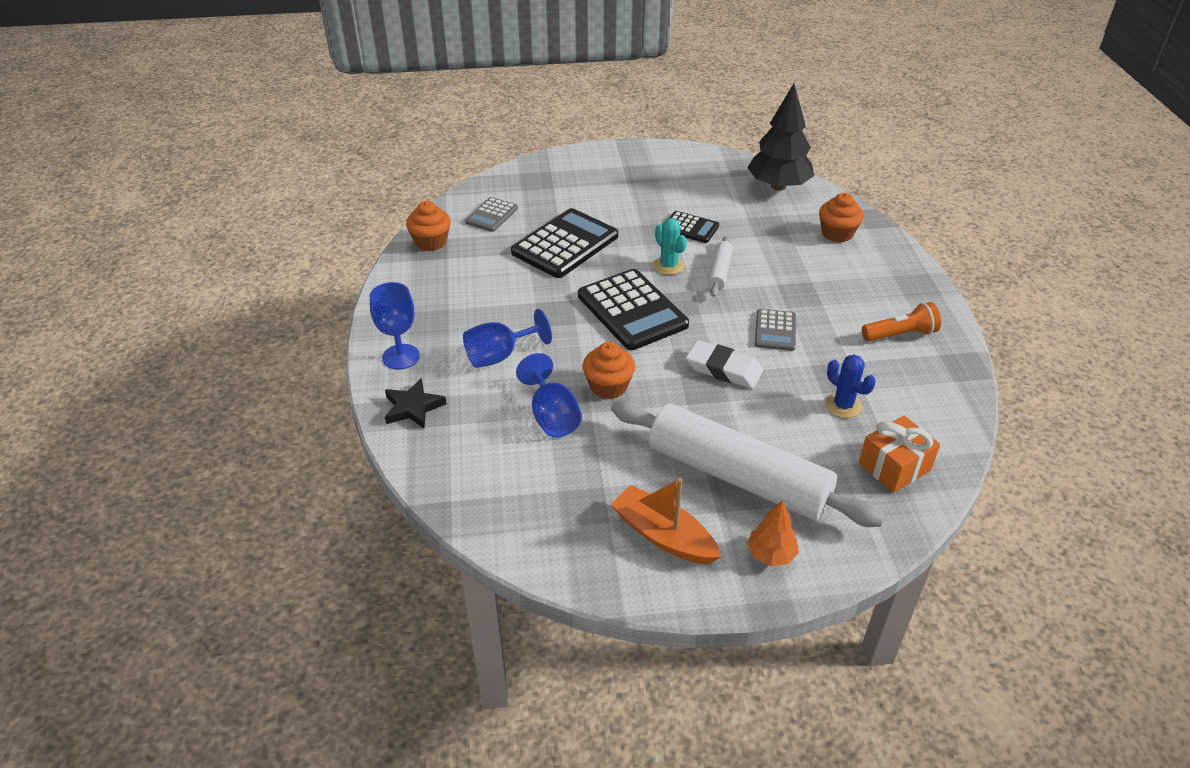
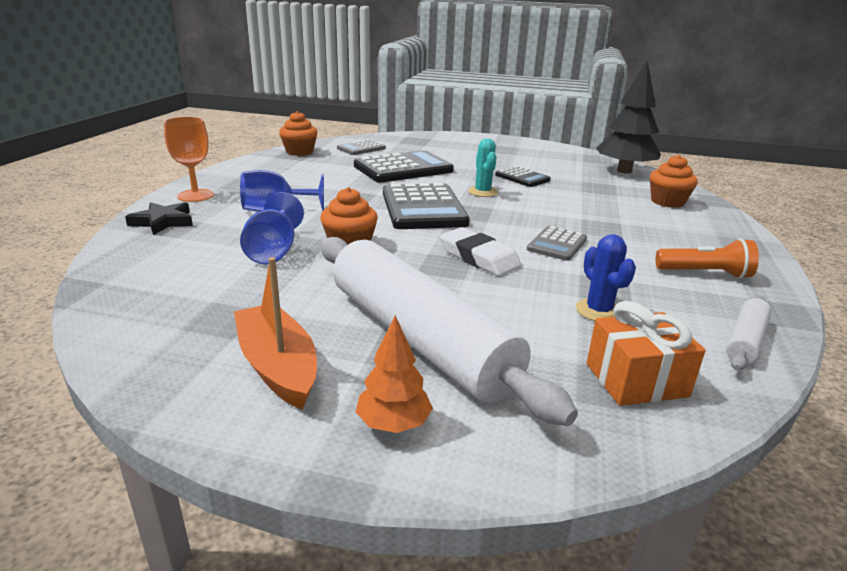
camera: 20 degrees right, 15 degrees down
blue goblet [370,282,420,370] -> orange goblet [164,117,214,202]
white rolling pin [708,236,733,297] -> white rolling pin moved to [726,296,771,371]

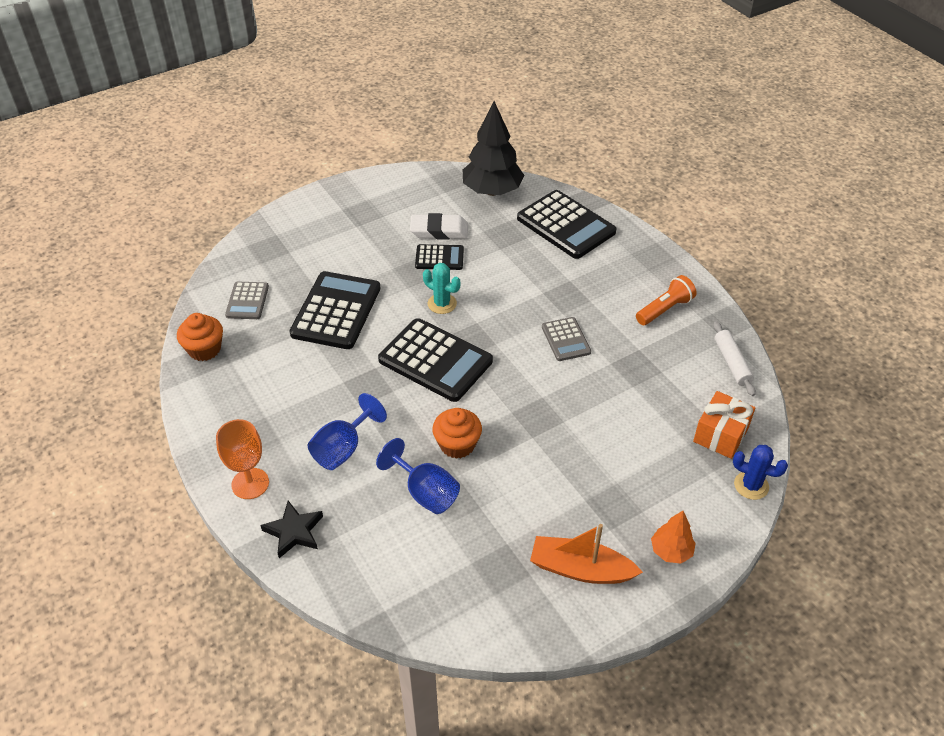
camera: 45 degrees left, 20 degrees up
white rolling pin [321,237,578,426] -> none
white eraser [440,227,522,276] -> white eraser moved to [410,213,468,240]
blue cactus [576,234,636,321] -> blue cactus moved to [733,445,788,500]
orange cupcake [650,155,698,208] -> black calculator [517,190,617,259]

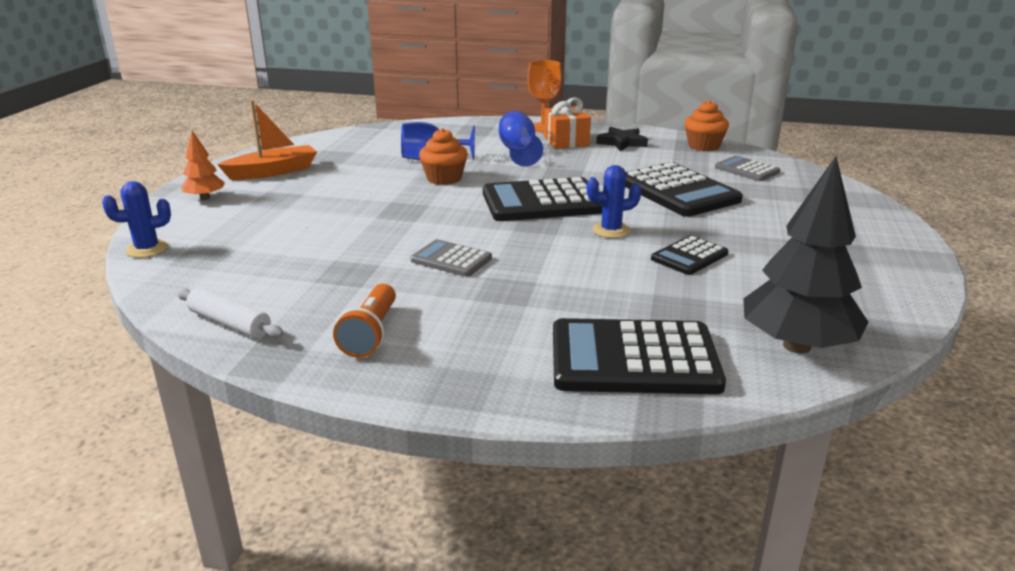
camera: 135 degrees right, 20 degrees down
black star [260,501,323,558] -> black star moved to [596,127,648,151]
white eraser [410,213,468,240] -> none
turquoise cactus [423,263,460,314] -> blue cactus [587,165,641,238]
orange gift [693,391,756,459] -> orange gift moved to [544,97,591,149]

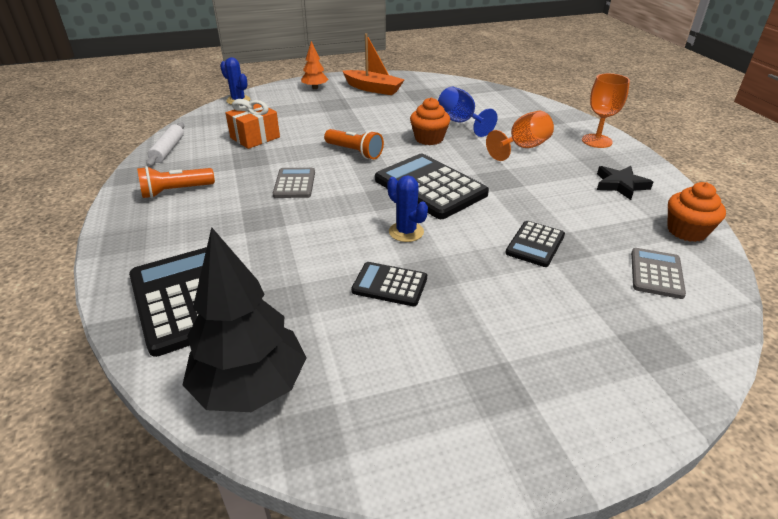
camera: 60 degrees right, 10 degrees up
blue goblet [499,111,543,167] -> orange goblet [486,111,554,161]
orange gift [544,97,591,149] -> orange gift moved to [226,99,280,149]
black calculator [625,162,743,217] -> black calculator [505,221,565,267], size x0.54
none -> orange flashlight [324,129,384,159]

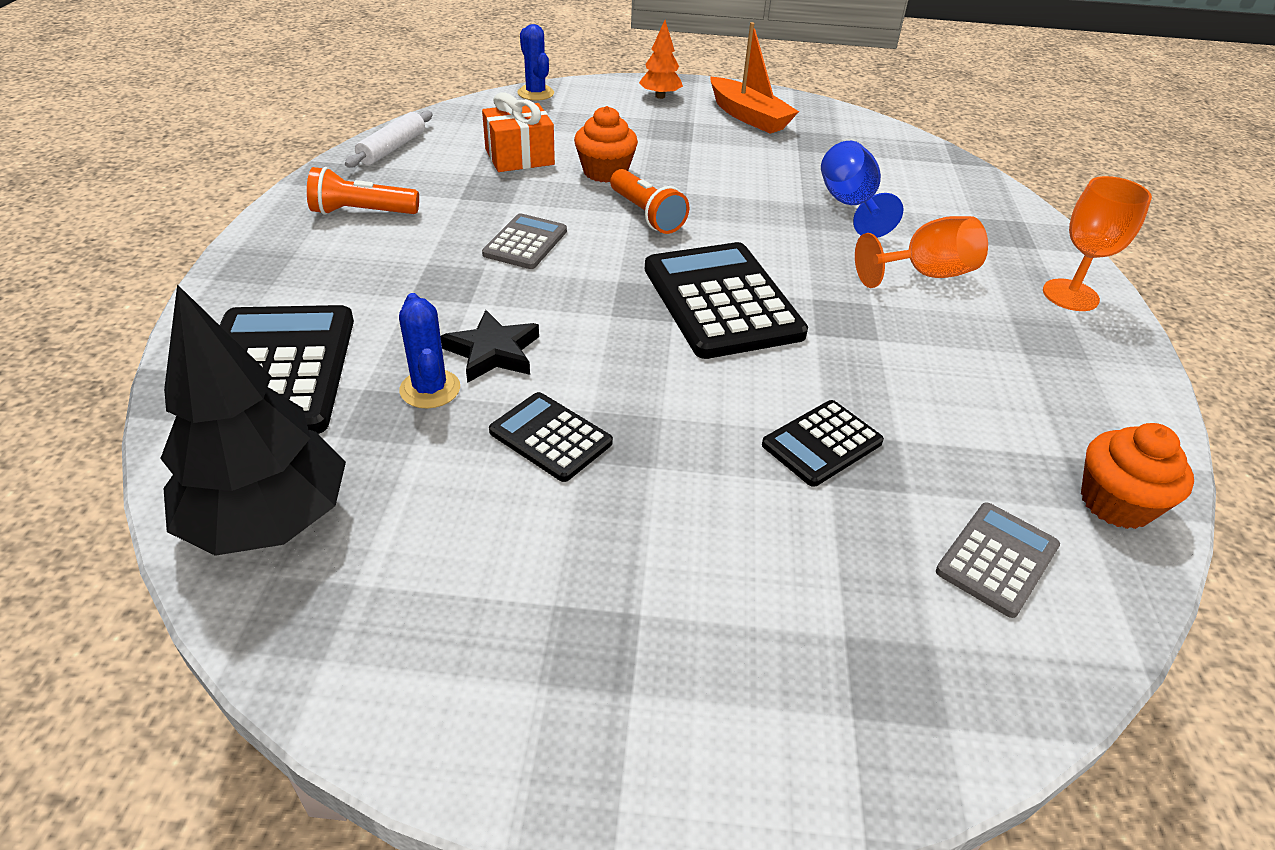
camera: 20 degrees right, 5 degrees up
blue cactus [387,175,428,242] -> blue cactus moved to [399,293,460,409]
orange cupcake [410,97,450,145] -> orange cupcake moved to [574,106,638,183]
black star [597,166,653,200] -> black star moved to [440,310,539,383]

